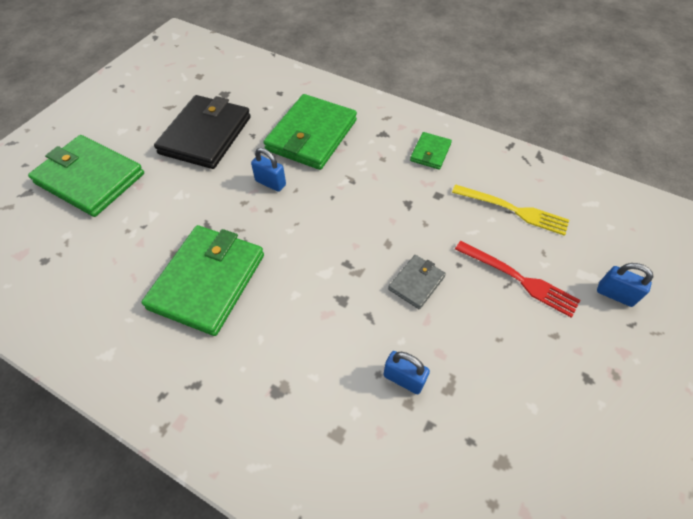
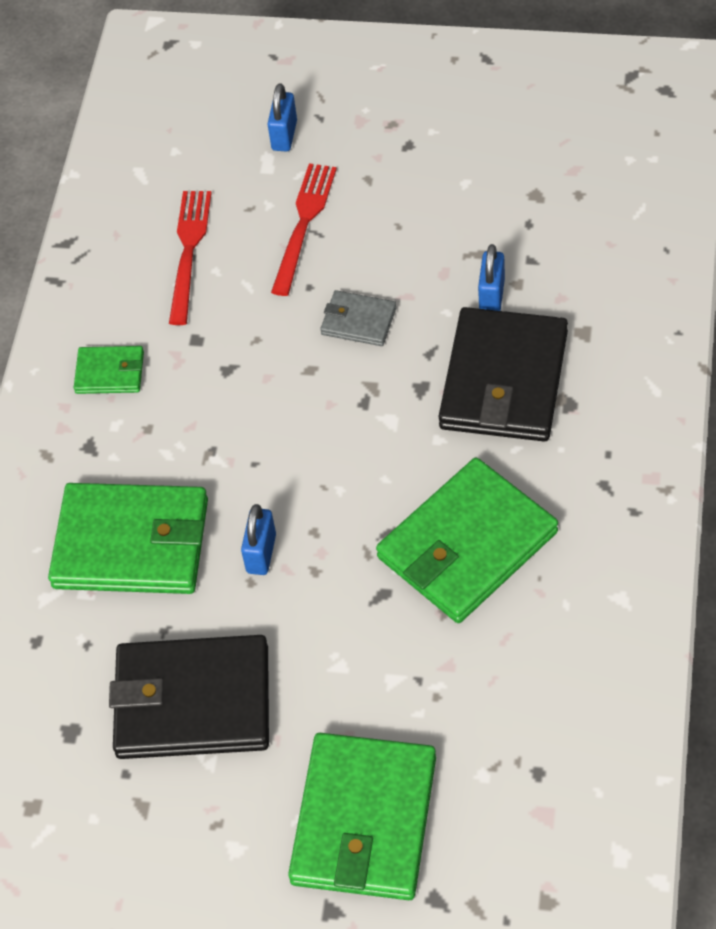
camera: 105 degrees left, 0 degrees up
green wallet [142,225,264,336] -> green wallet turned 45 degrees counterclockwise [376,458,558,623]
yellow fork [452,184,569,236] -> red fork [169,191,212,325]
none -> black wallet [439,307,568,442]

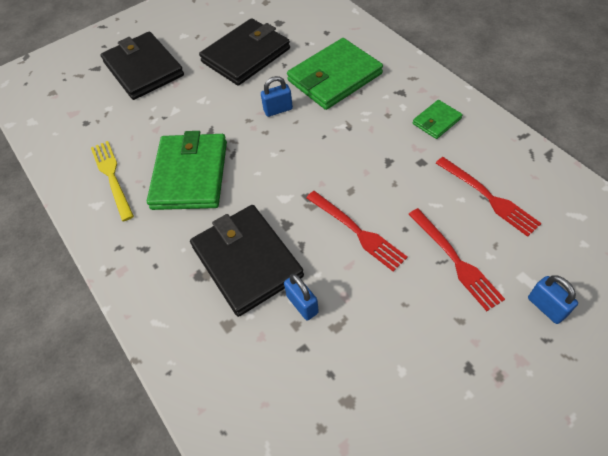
camera: 135 degrees right, 0 degrees up
blue padlock [241,504,276,575] -> blue padlock turned 75 degrees counterclockwise [261,76,293,117]
green wallet [288,733,436,900] -> black wallet [100,31,184,100]
grey wallet [320,290,397,346] -> red fork [306,191,408,272]
none -> yellow fork [91,141,134,221]

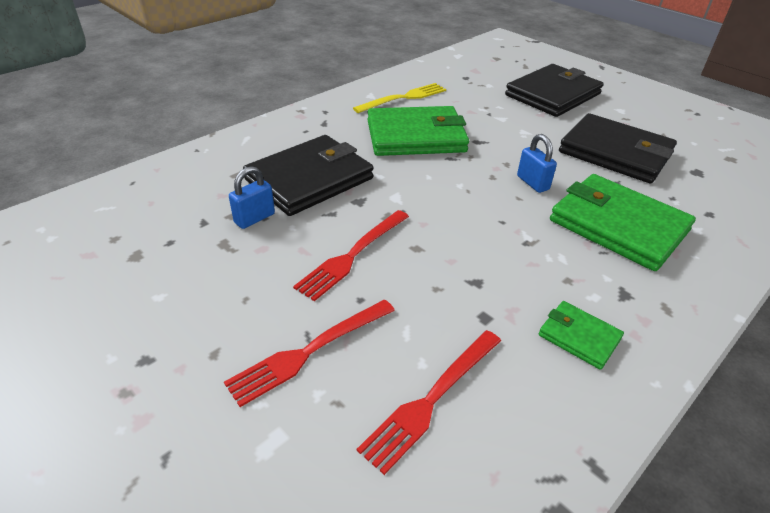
camera: 75 degrees right, 15 degrees down
blue padlock [528,276,578,324] -> none

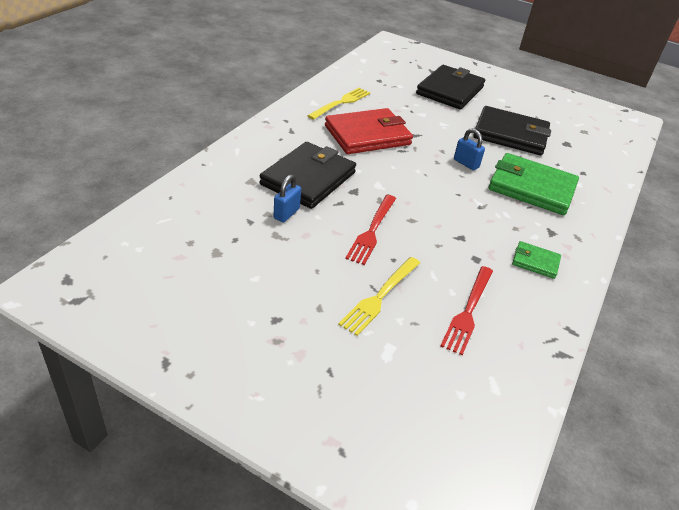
camera: 20 degrees left, 0 degrees up
red fork [224,300,395,407] -> yellow fork [338,257,420,336]
green wallet [367,106,469,156] -> red wallet [325,108,413,154]

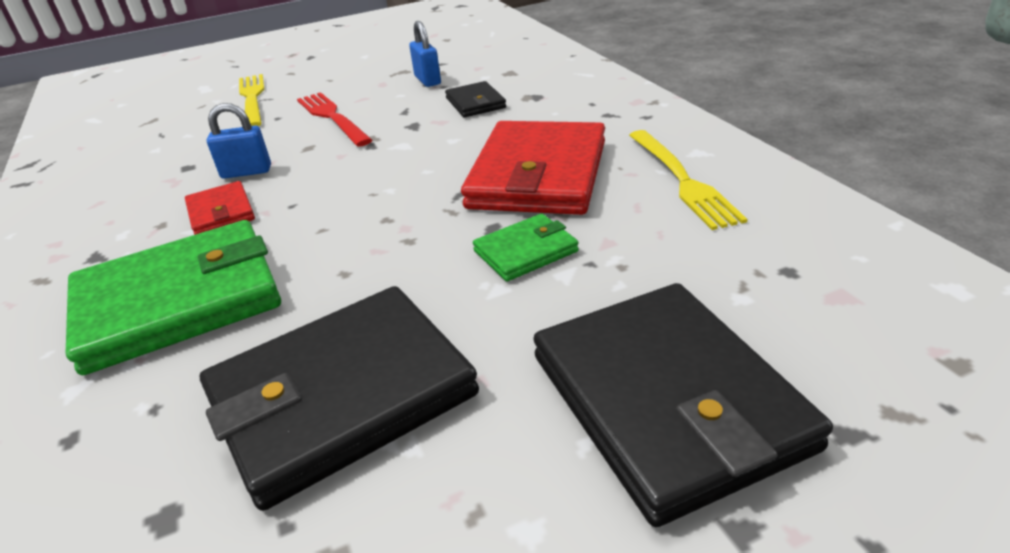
camera: 135 degrees right, 5 degrees down
black wallet [259,142,356,209] -> black wallet [445,81,506,117], size x0.48
red fork [441,266,493,355] -> none
blue padlock [454,128,485,170] -> blue padlock moved to [207,103,271,179]
green wallet [512,241,561,279] -> green wallet moved to [473,214,579,281]
none -> red wallet [185,181,255,235]

